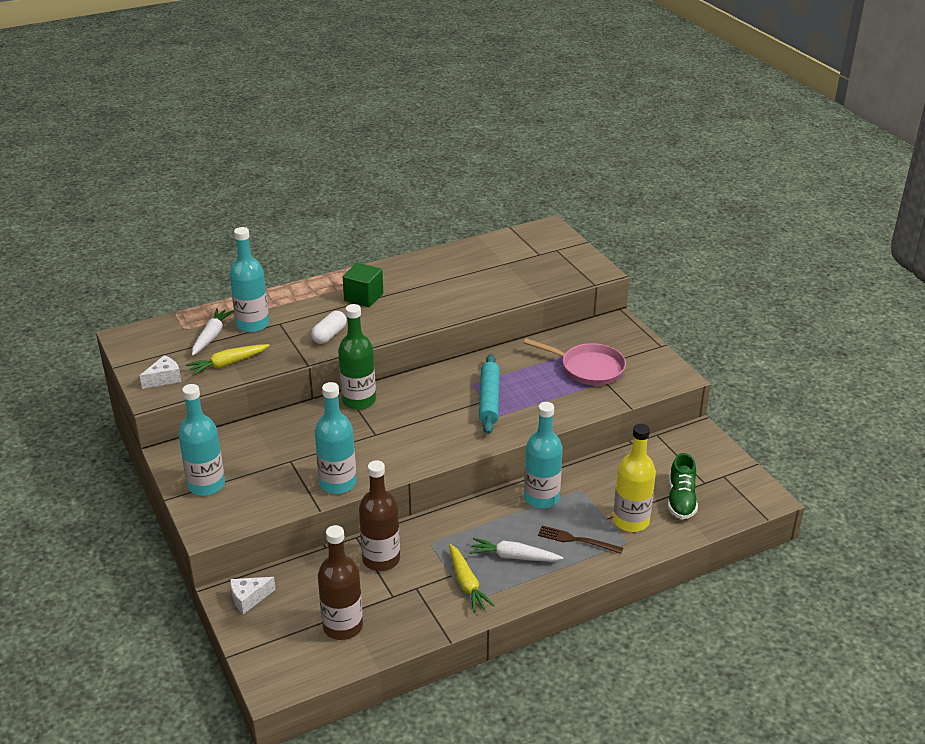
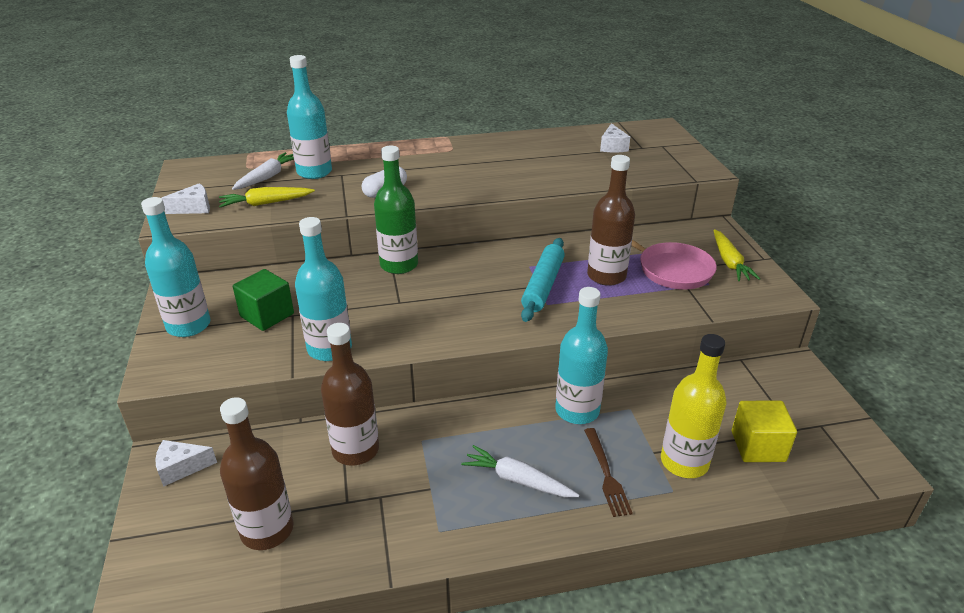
camera: 15 degrees right, 0 degrees up
green cube [343,263,383,307] -> green cube moved to [233,269,294,331]
yellow carrot [449,544,495,613] -> yellow carrot moved to [714,229,760,281]
brown fork [538,525,623,554] -> brown fork turned 135 degrees counterclockwise [584,428,633,517]
green shoe [668,453,698,519] -> yellow cube [732,401,797,462]
none -> brown bottle [587,155,635,286]
none -> white cheese [600,123,630,152]

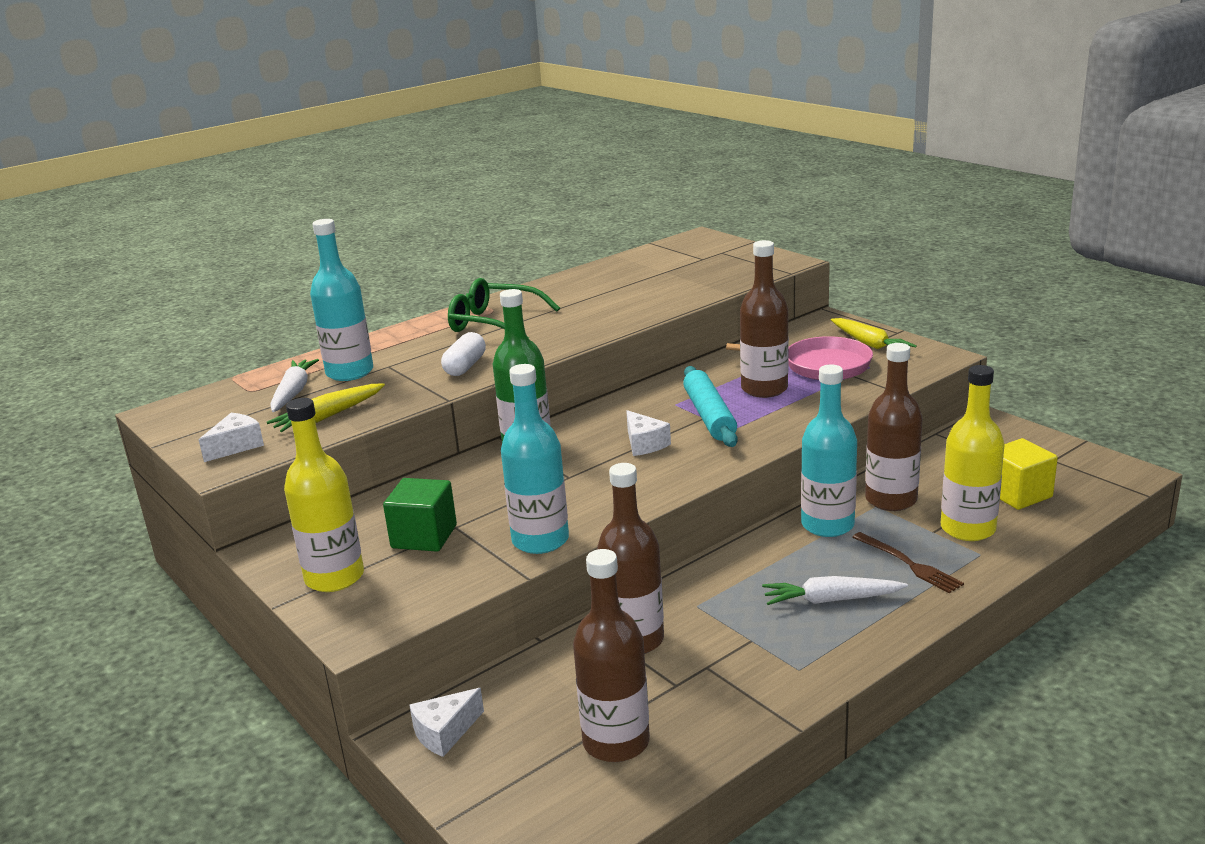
camera: 25 degrees left, 10 degrees down
turquoise bottle [141,197,211,337] -> yellow bottle [284,398,364,592]
white cheese [600,123,630,152] -> white cheese moved to [626,410,671,456]
none -> green glasses [448,278,560,338]
none -> brown bottle [865,343,922,511]

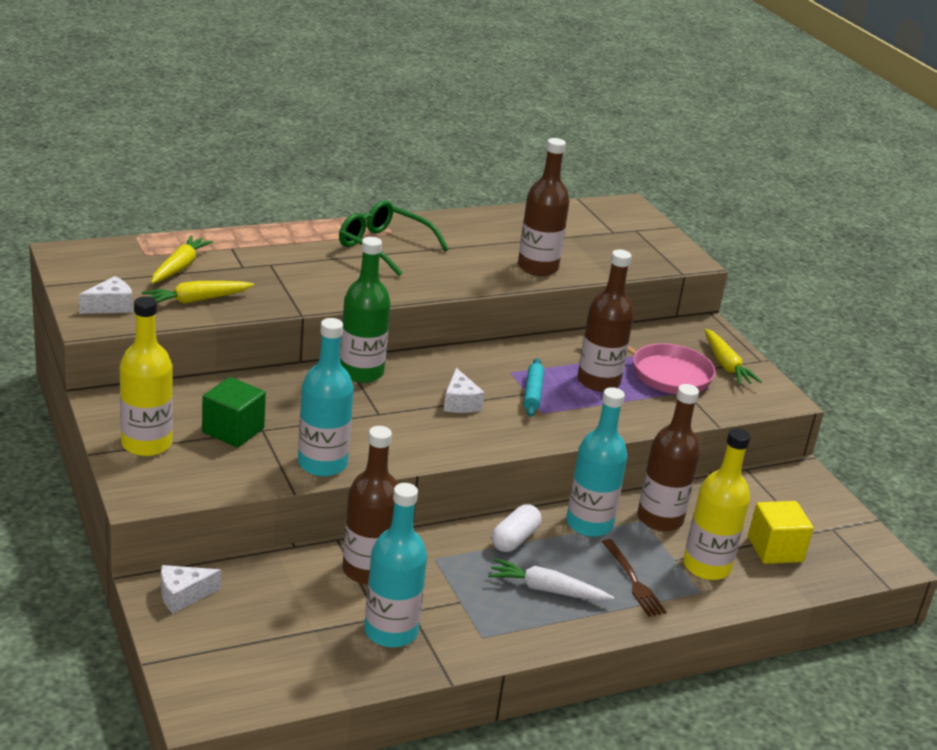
camera: 10 degrees right, 5 degrees up
white carrot [270,359,319,412] -> yellow carrot [151,235,213,284]
turquoise bottle [310,219,373,381] -> turquoise bottle moved to [365,483,427,647]
white capsule [441,332,486,376] -> white capsule moved to [491,504,541,552]
brown bottle [573,549,650,762] -> brown bottle moved to [518,138,570,276]
turquoise rolling pin [683,366,738,447] -> turquoise rolling pin [524,358,544,417], size x0.64

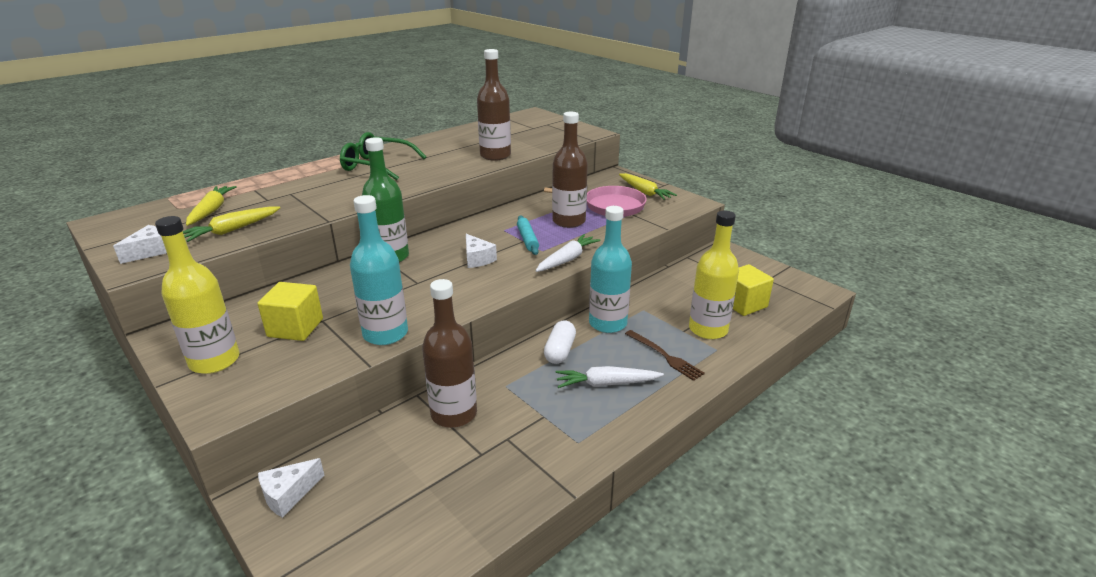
camera: 15 degrees left, 0 degrees up
green cube [202,377,266,447] -> yellow cube [257,282,323,341]
turquoise bottle [365,483,427,647] -> none
brown bottle [637,384,700,531] -> none
none -> white carrot [535,234,601,272]

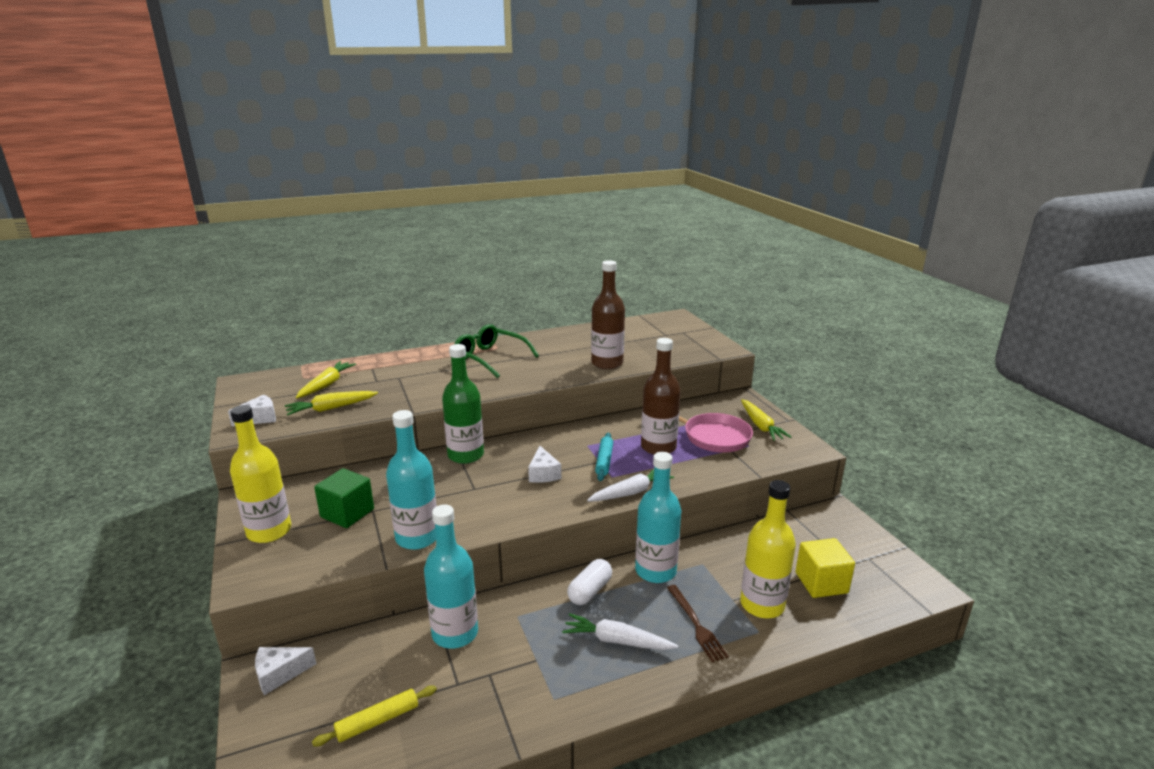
camera: 20 degrees right, 5 degrees down
yellow cube [257,282,323,341] -> green cube [314,468,374,528]
brown bottle [422,279,477,428] -> turquoise bottle [424,504,478,649]
none -> yellow rolling pin [312,685,437,746]

